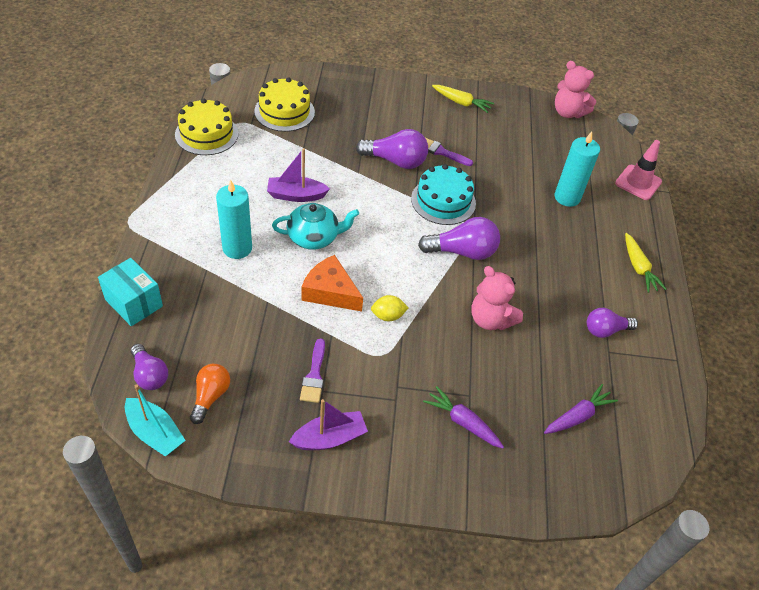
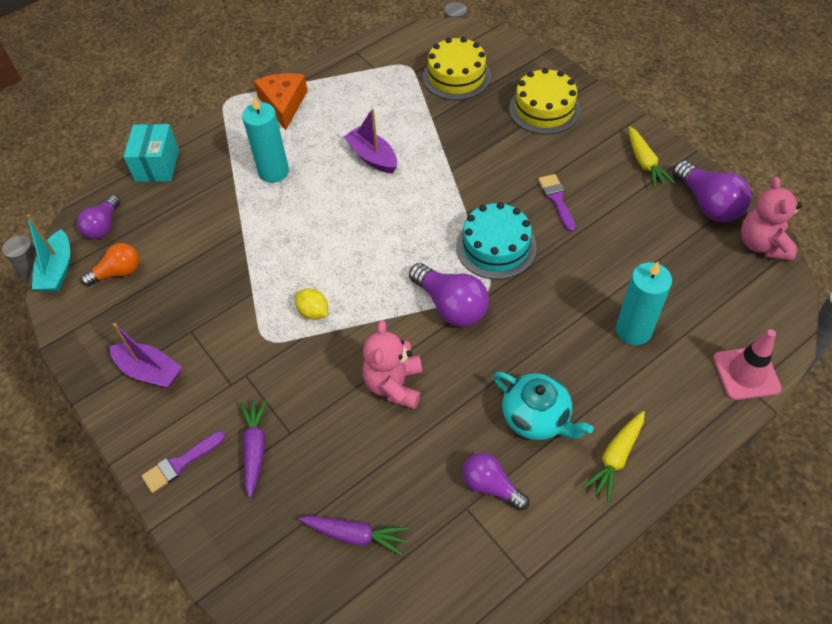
camera: 55 degrees right, 5 degrees up
yellow cake [175,98,238,155] -> yellow cake moved to [509,68,581,135]
turquoise teapot [272,203,359,250] -> turquoise teapot moved to [493,372,593,440]
purple brush [300,338,325,403] -> purple brush moved to [141,431,225,493]
orange cheese [302,255,363,312] -> orange cheese moved to [254,73,308,130]
purple light bulb [356,129,428,169] -> purple light bulb moved to [673,160,751,222]

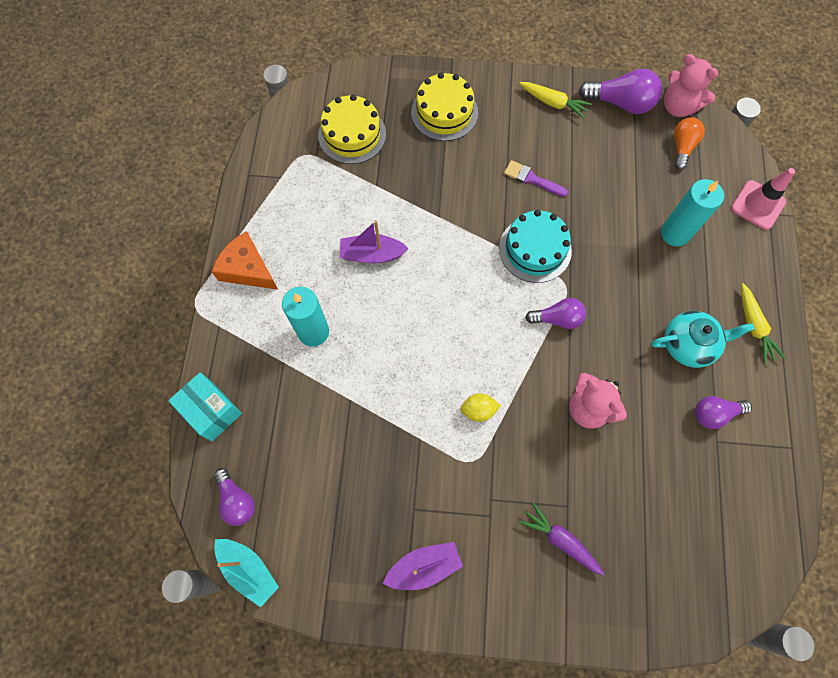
camera: 50 degrees left, 15 degrees up
orange light bulb [81,243,139,286] -> orange light bulb moved to [674,117,705,170]
purple brush [141,431,225,493] -> none
purple carrot [298,516,409,556] -> none
purple light bulb [409,263,489,327] -> purple light bulb [525,298,586,329], size x0.66

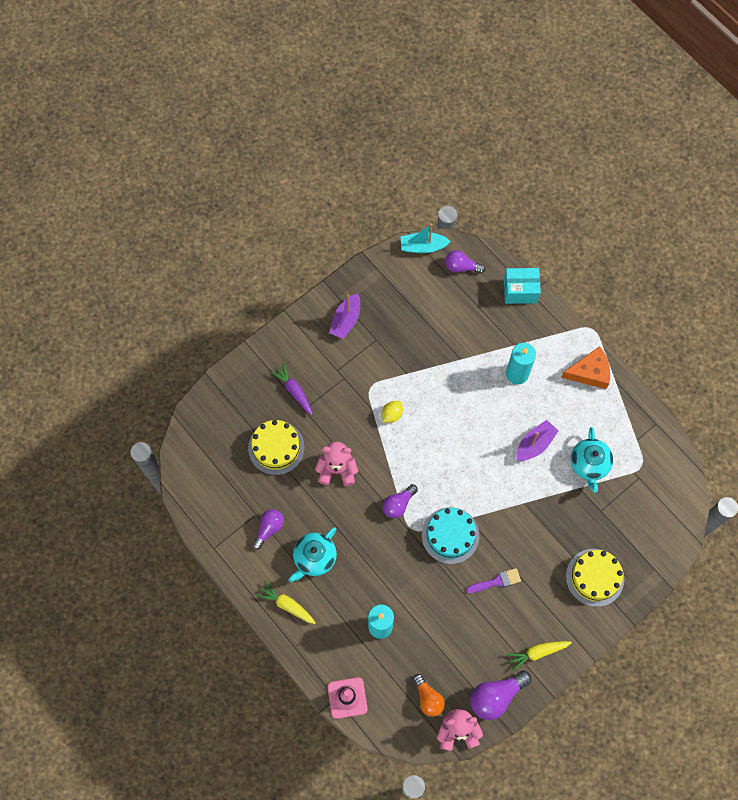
camera: 135 degrees right, 0 degrees up
yellow cake [318,95,386,164] -> yellow cake moved to [248,420,305,475]
purple carrot [519,502,604,575] -> purple carrot turned 120 degrees counterclockwise [270,363,312,415]
none -> turquoise teapot [570,427,613,492]

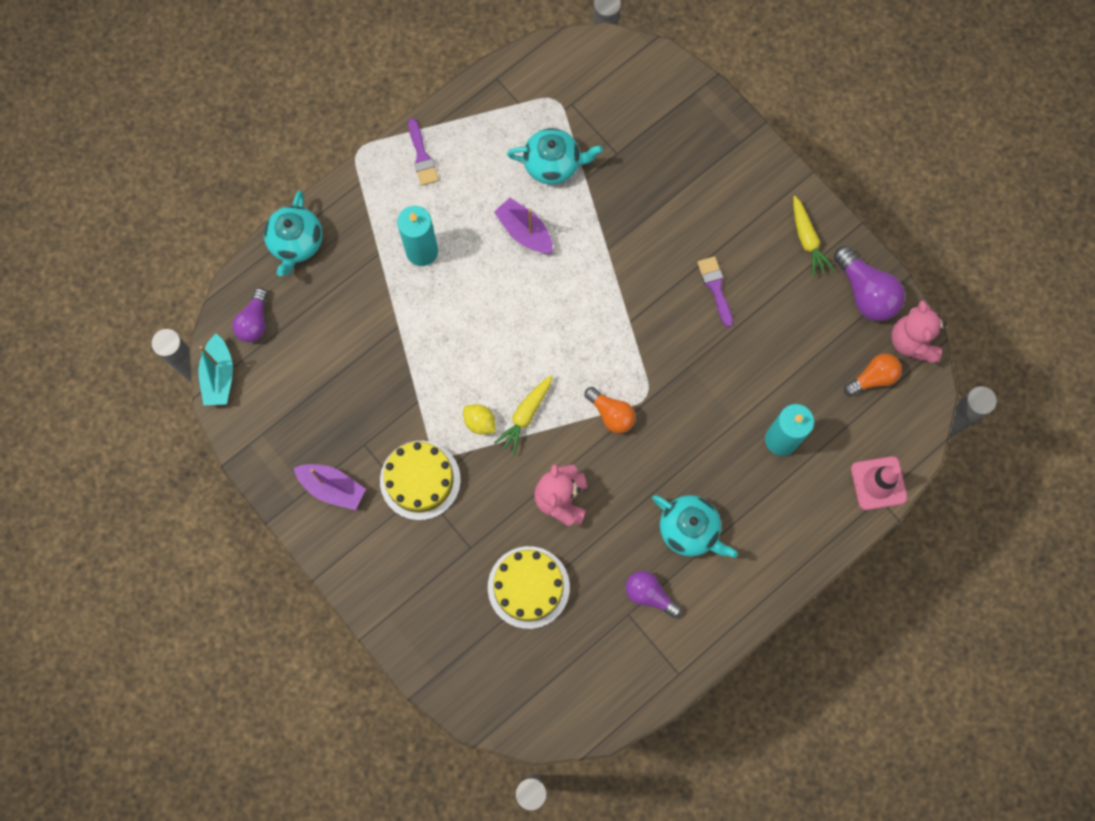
camera: 90 degrees left, 5 degrees up
yellow carrot [256,581,316,624] -> yellow carrot moved to [494,375,552,455]
purple carrot [270,363,312,415] -> none
purple light bulb [383,484,418,518] -> orange light bulb [585,387,636,434]
turquoise cake [422,507,479,564] -> none
turquoise box [504,268,541,304] -> turquoise teapot [264,191,323,276]
orange cheese [561,346,610,389] -> purple brush [408,118,439,186]
yellow cake [566,549,624,607] -> yellow cake moved to [380,441,461,520]

